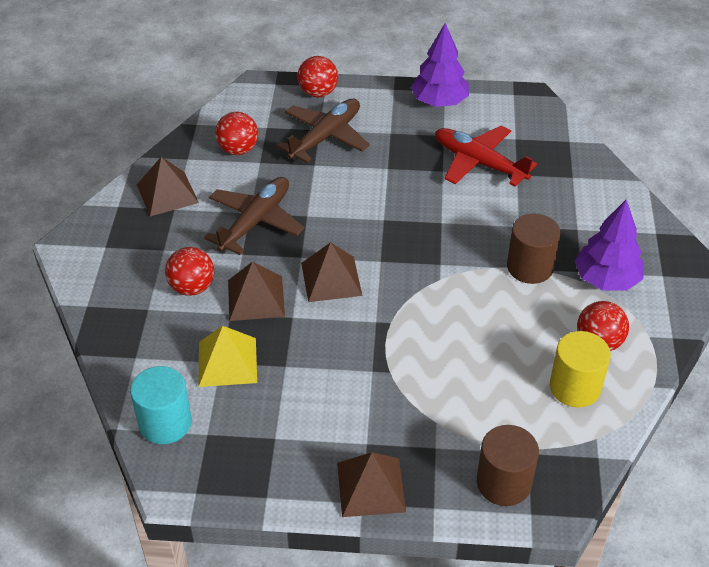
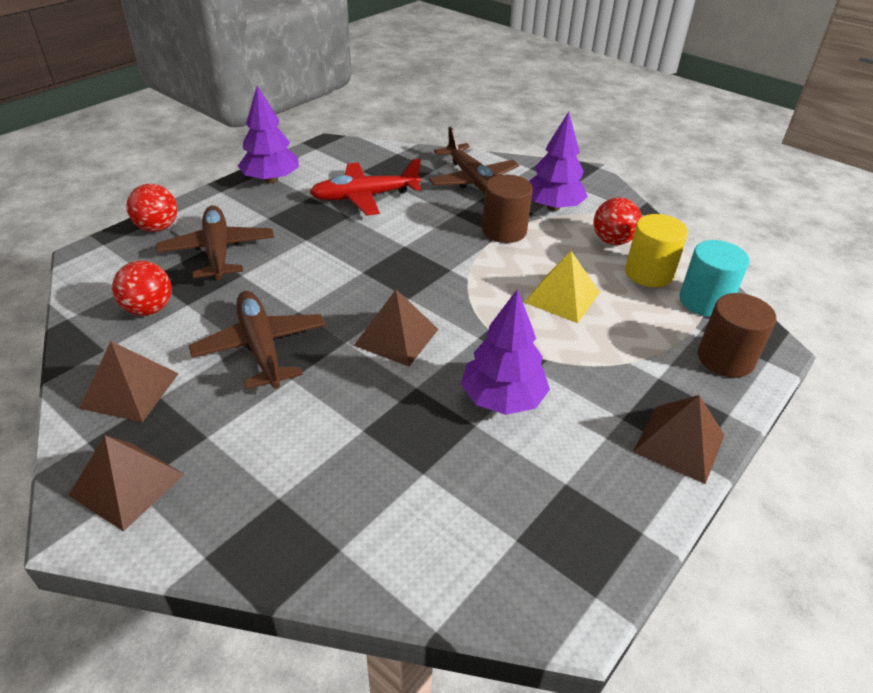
camera: 55 degrees left, 5 degrees down
turquoise cylinder [130,366,192,444] -> turquoise cylinder moved to [679,240,749,317]
red ball [165,247,214,296] -> none
yellow pyramid [198,326,257,387] -> yellow pyramid moved to [524,251,600,323]
brown pyramid [228,261,285,321] -> brown pyramid moved to [68,435,185,531]
none -> brown plane [429,127,519,193]
none -> purple tree [461,289,550,415]

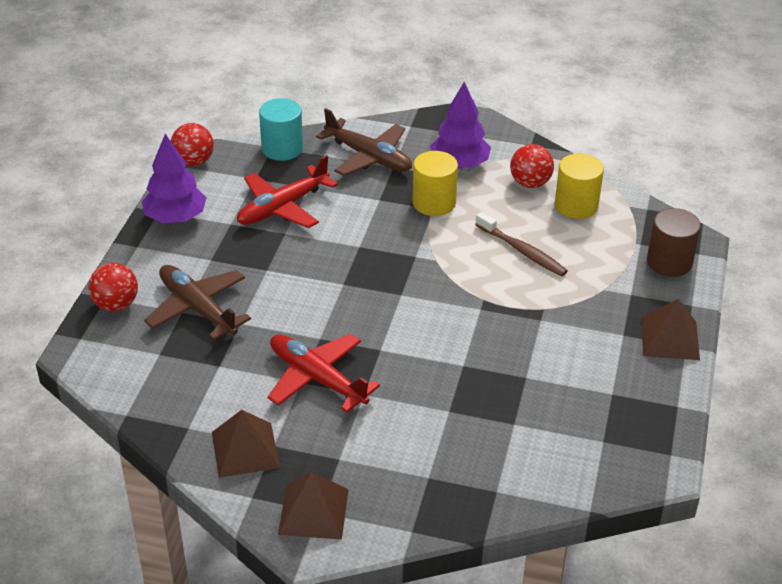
camera: 25 degrees left, 0 degrees up
red ball [112,261,172,316] -> red ball moved to [171,123,214,166]
brown plane [189,291,326,389] -> red plane [268,334,380,413]
brown pyramid [354,290,438,367] -> none
purple tree [461,289,550,415] -> none
brown cylinder [482,175,533,243] -> yellow cylinder [413,151,458,216]
yellow pyramid [524,251,600,323] -> brown toothbrush [475,212,568,276]
turquoise cylinder [679,240,749,317] -> turquoise cylinder moved to [259,98,303,161]

